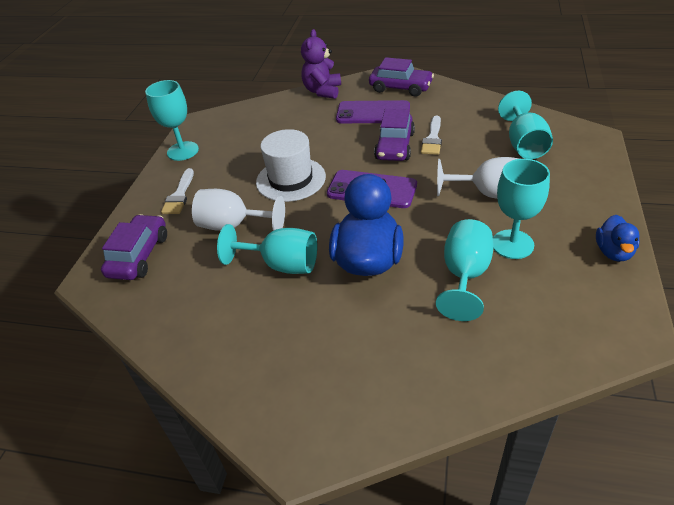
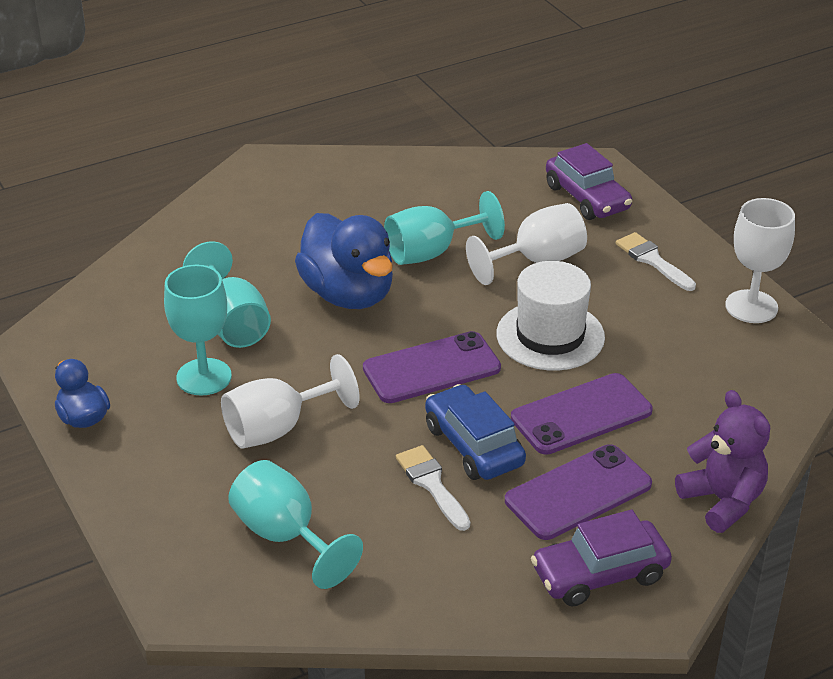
camera: 135 degrees right, 5 degrees down
turquoise goblet [145,80,199,161] -> white goblet [725,198,795,323]
purple car [374,109,415,161] -> blue car [425,384,526,480]
none -> purple phone [511,373,653,455]

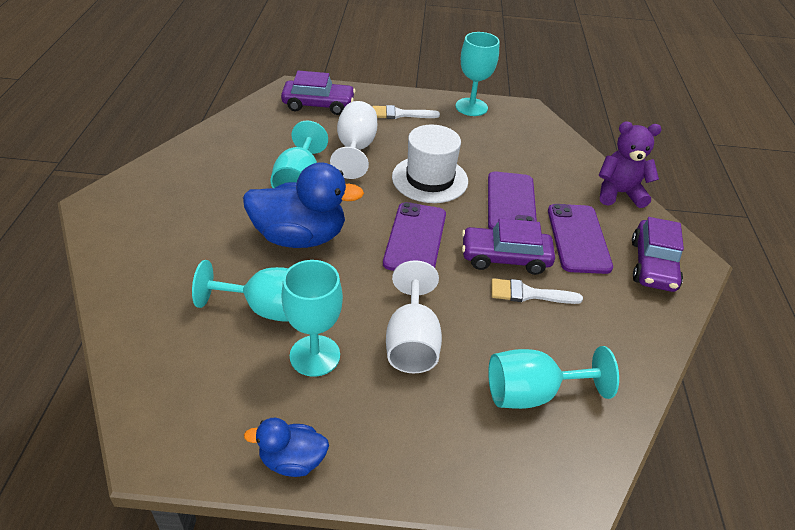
camera: 60 degrees left, 5 degrees up
blue car [425,384,526,480] -> purple car [462,218,555,275]
white goblet [725,198,795,323] -> turquoise goblet [456,32,500,116]

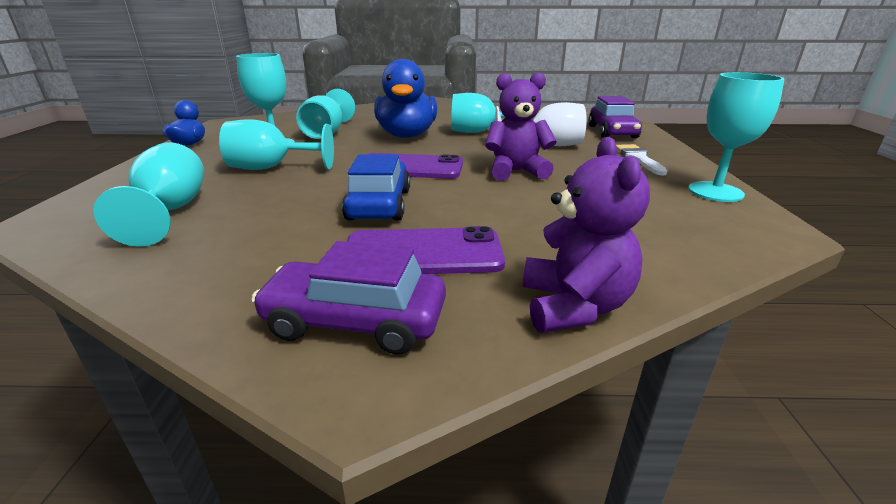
camera: 90 degrees right, 15 degrees down
white goblet [386,260,442,373] -> turquoise goblet [219,119,334,170]
white hat [392,125,468,203] -> purple teddy bear [485,72,557,181]
purple car [462,218,555,275] -> blue car [342,154,410,221]
purple phone [488,171,537,229] -> none
white brush [491,278,583,304] -> none

